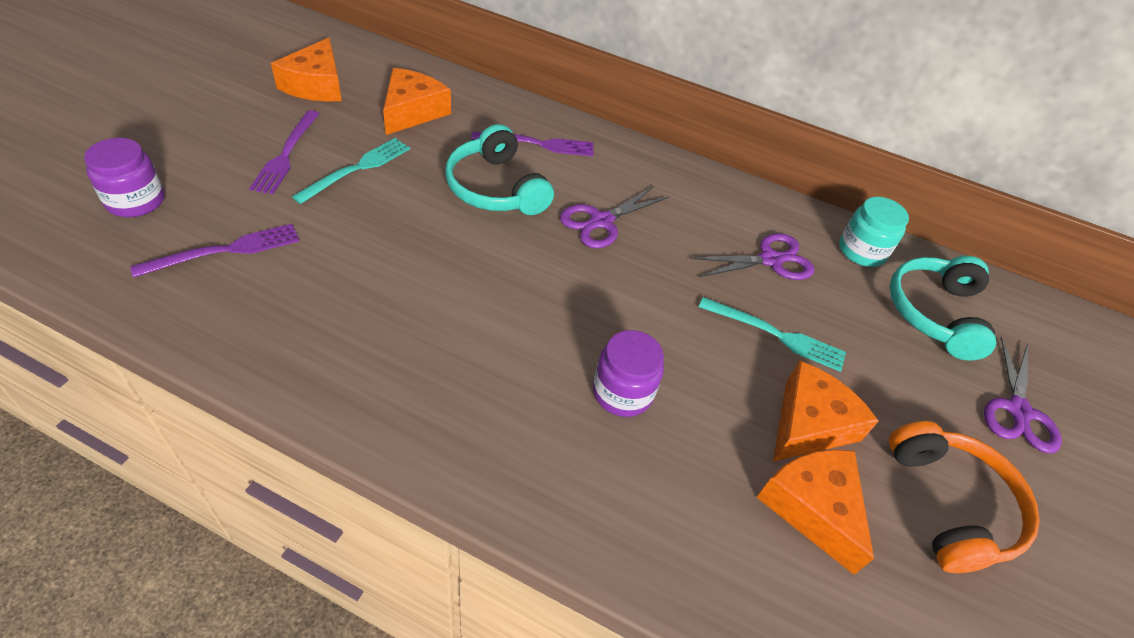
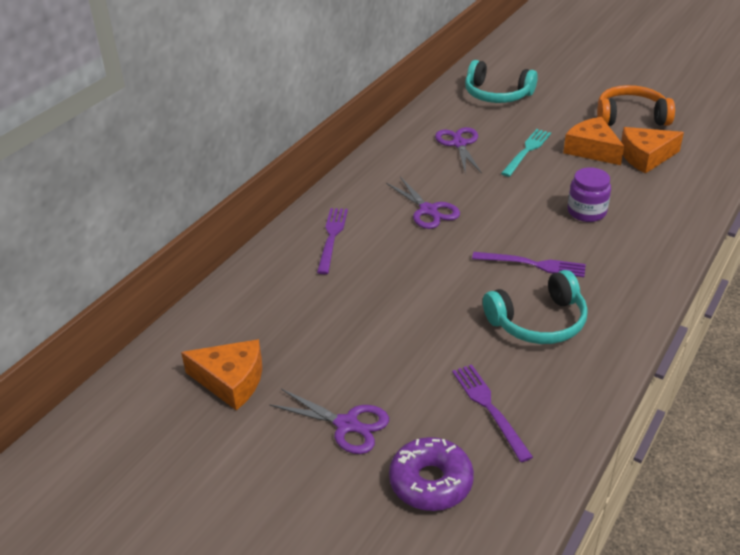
camera: 75 degrees left, 10 degrees down
purple jar [84,138,164,217] -> purple donut [389,437,474,511]
purple fork [249,110,319,194] -> purple fork moved to [472,252,586,277]
turquoise fork [292,138,410,204] -> none
orange cheese [383,68,451,135] -> none
turquoise headphones [445,124,554,215] -> turquoise headphones moved to [483,270,588,344]
turquoise jar [839,197,909,267] -> none
purple scissors [984,336,1062,453] -> purple scissors moved to [269,389,389,454]

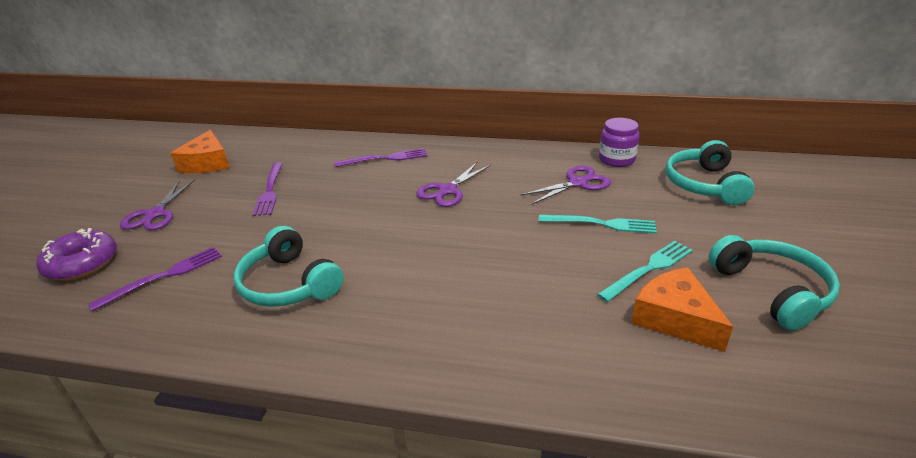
camera: 70 degrees right, 5 degrees down
purple fork [472,252,586,277] -> purple fork moved to [253,162,283,216]
orange cheese [563,117,624,165] -> turquoise fork [597,241,693,302]
purple jar [568,167,611,222] -> purple jar moved to [599,118,640,167]
orange headphones [597,85,675,126] -> turquoise headphones [709,235,840,331]

